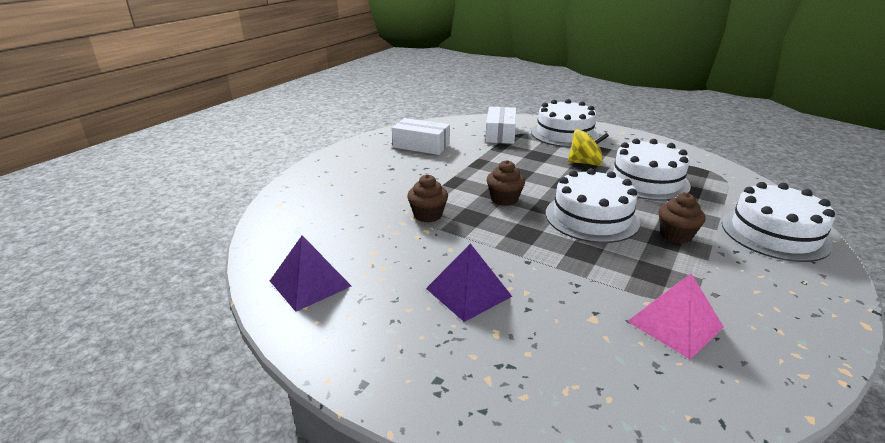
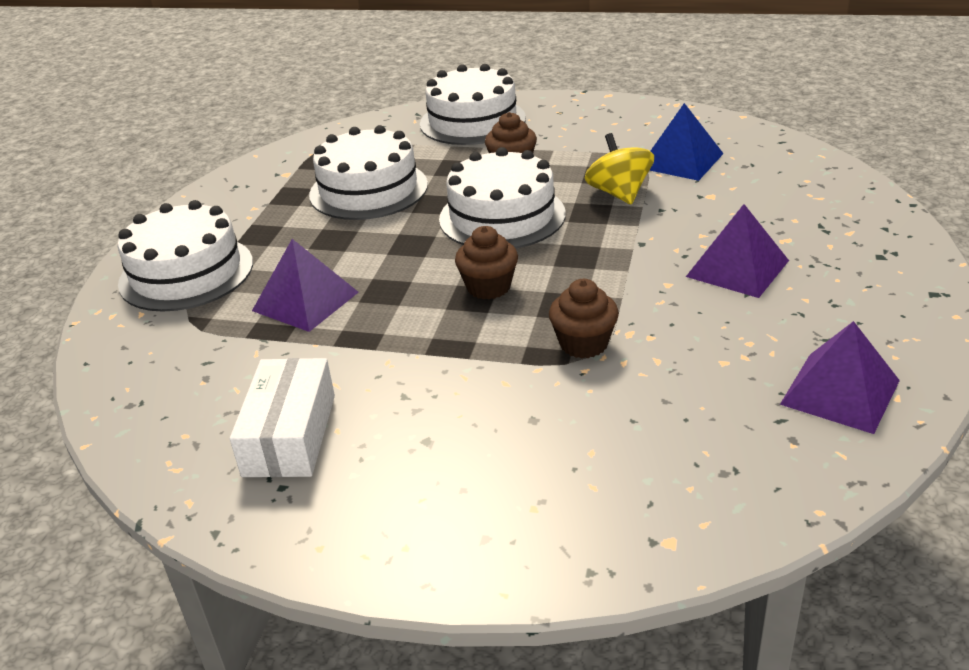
camera: 105 degrees left, 5 degrees up
white box [485,107,516,144] -> none
yellow spinning top [568,129,609,166] -> yellow spinning top moved to [585,133,654,204]
pink pyramid [627,273,724,359] -> blue pyramid [649,103,724,181]
none -> purple pyramid [252,239,359,332]

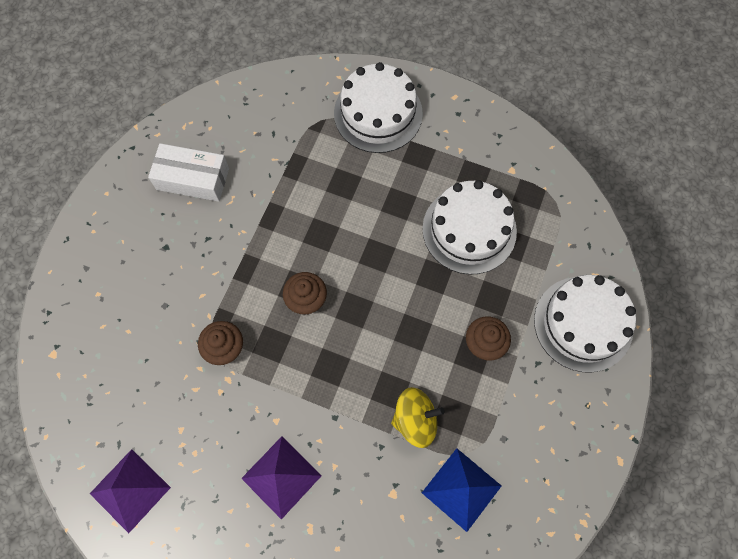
camera: 95 degrees right, 35 degrees up
purple pyramid [252,239,359,332] -> none
white cake [439,147,566,248] -> none

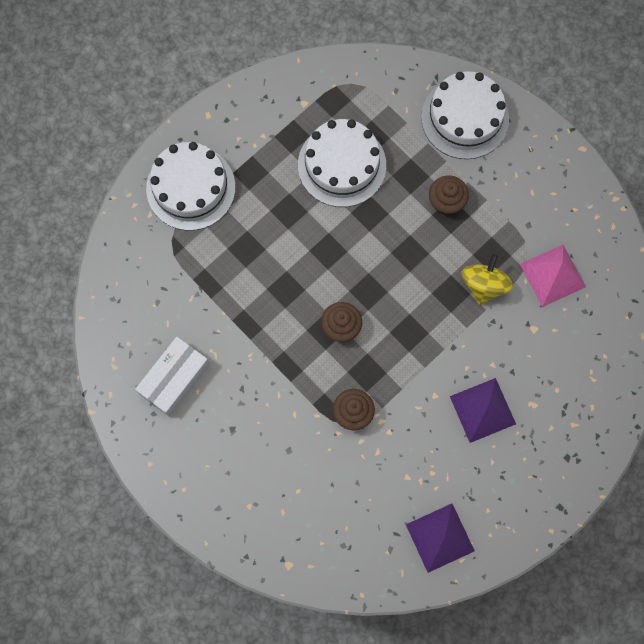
camera: 65 degrees left, 5 degrees up
blue pyramid [422,448,501,532] -> pink pyramid [520,245,586,307]

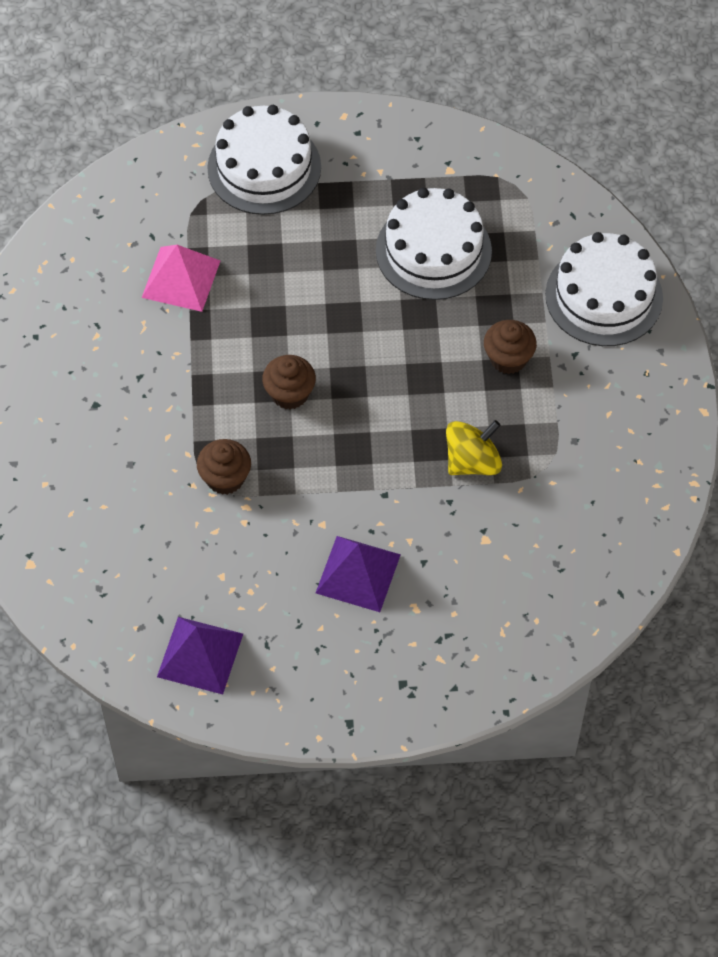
camera: 40 degrees right, 15 degrees down
white box [135,337,210,417] -> none
pink pyramid [520,245,586,307] -> pink pyramid moved to [142,245,220,312]

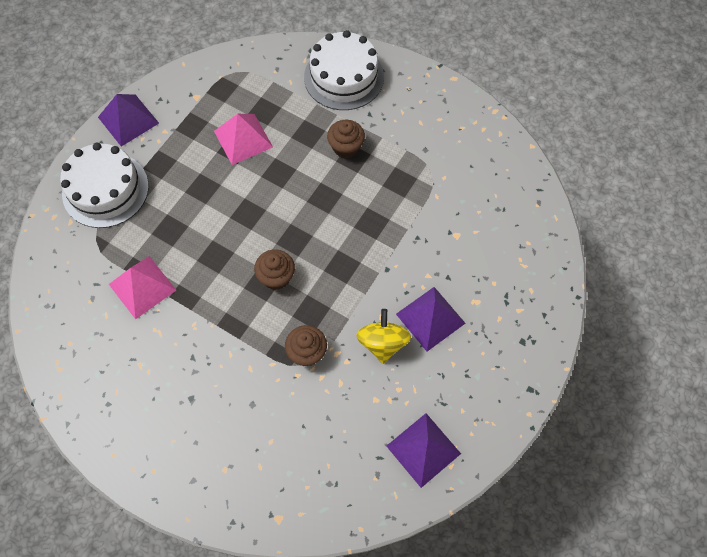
camera: 55 degrees left, 5 degrees up
white cake [376,188,492,300] -> pink pyramid [214,114,273,165]
yellow spinning top [446,420,502,475] -> yellow spinning top moved to [356,309,411,364]
none -> purple pyramid [98,94,159,147]

